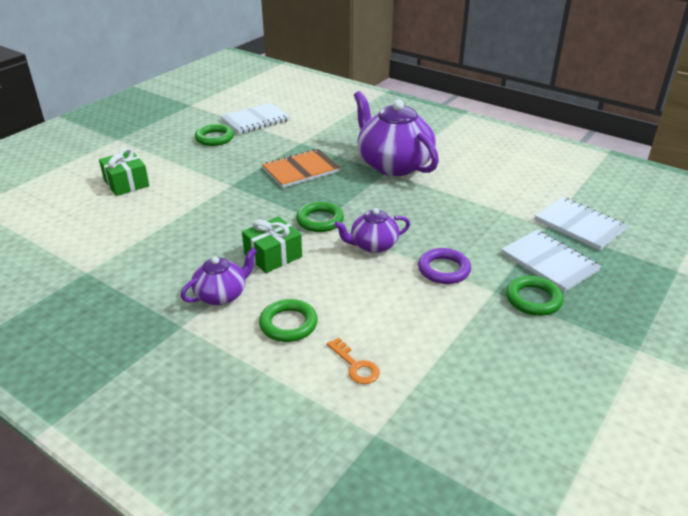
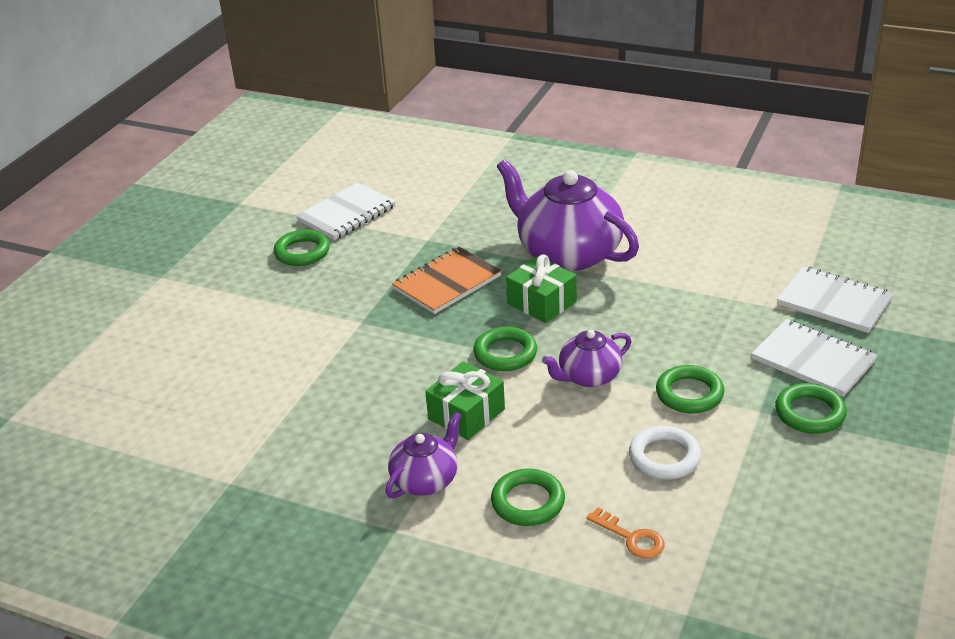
camera: 10 degrees left, 0 degrees up
green gift [99,148,149,196] -> green gift moved to [506,255,577,323]
purple ring [418,248,471,284] -> green ring [656,365,724,413]
none -> white ring [629,426,701,480]

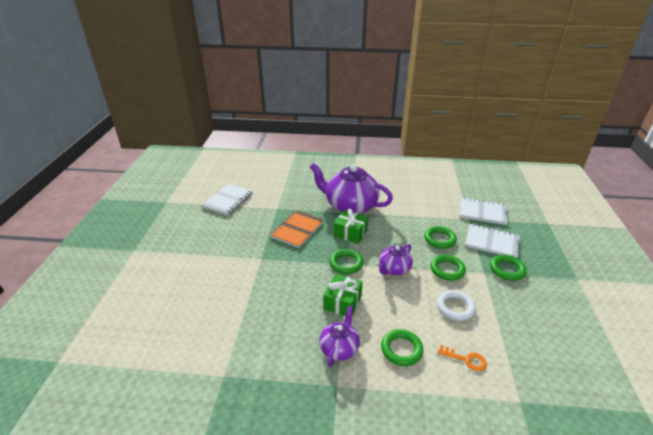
camera: 20 degrees left, 0 degrees up
green ring [273,230,330,266] -> green ring moved to [424,226,457,249]

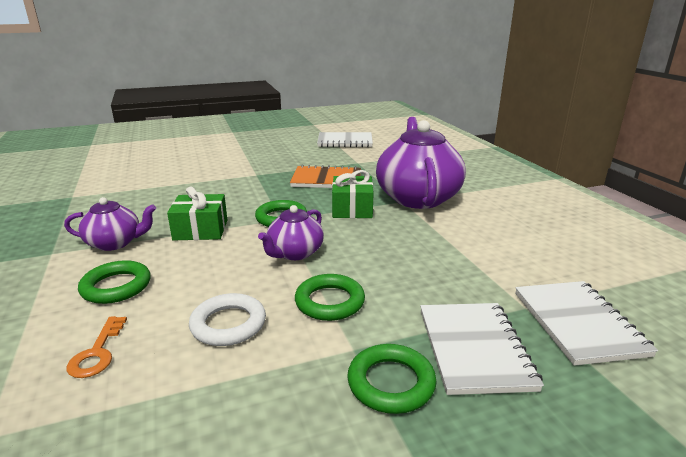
camera: 65 degrees right, 10 degrees down
purple teapot [378,244,413,275] -> purple teapot turned 75 degrees counterclockwise [258,205,324,260]
green ring [424,226,457,249] -> none

